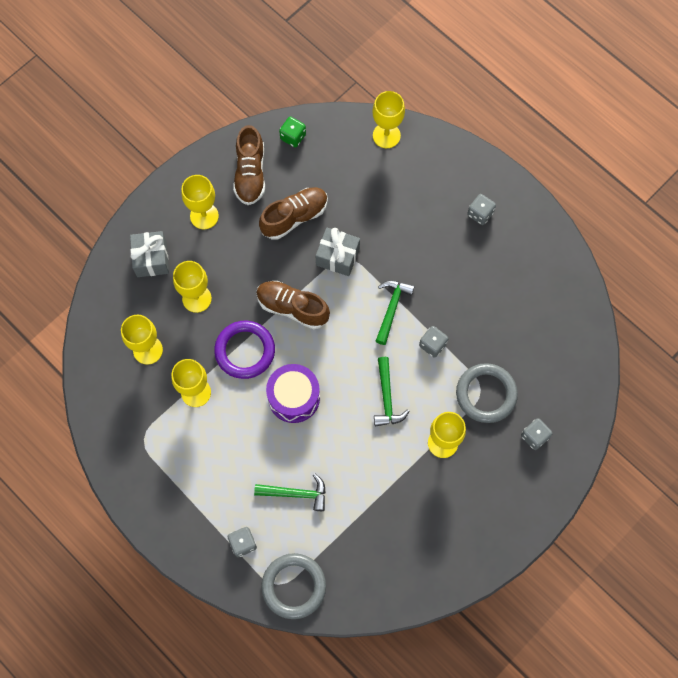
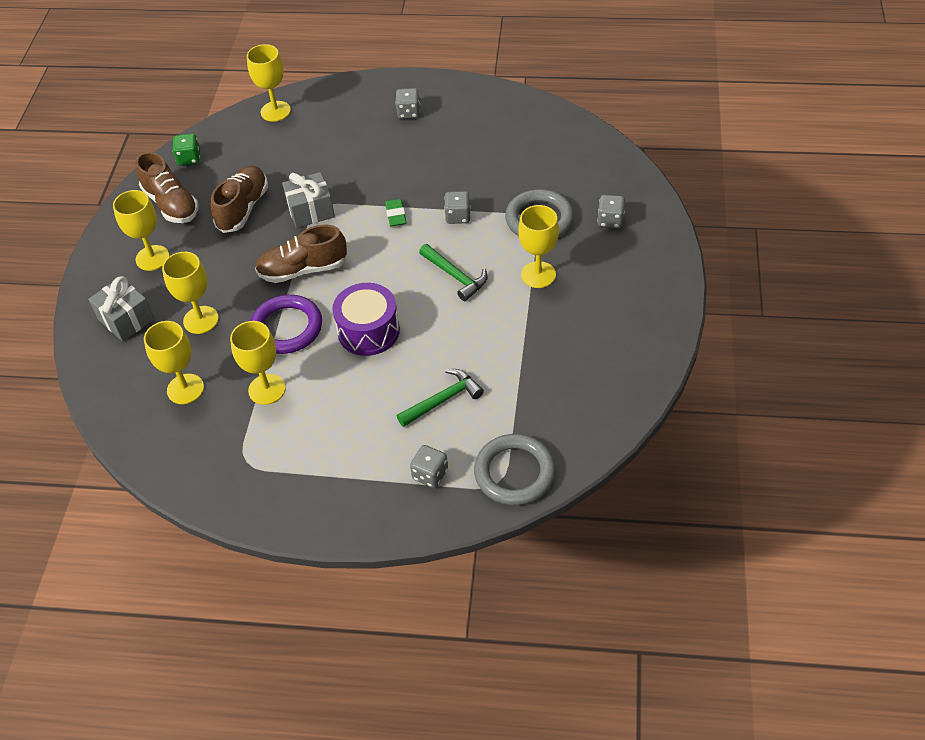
camera: 35 degrees left, 20 degrees down
green hammer [376,280,415,345] -> green eraser [385,199,406,226]

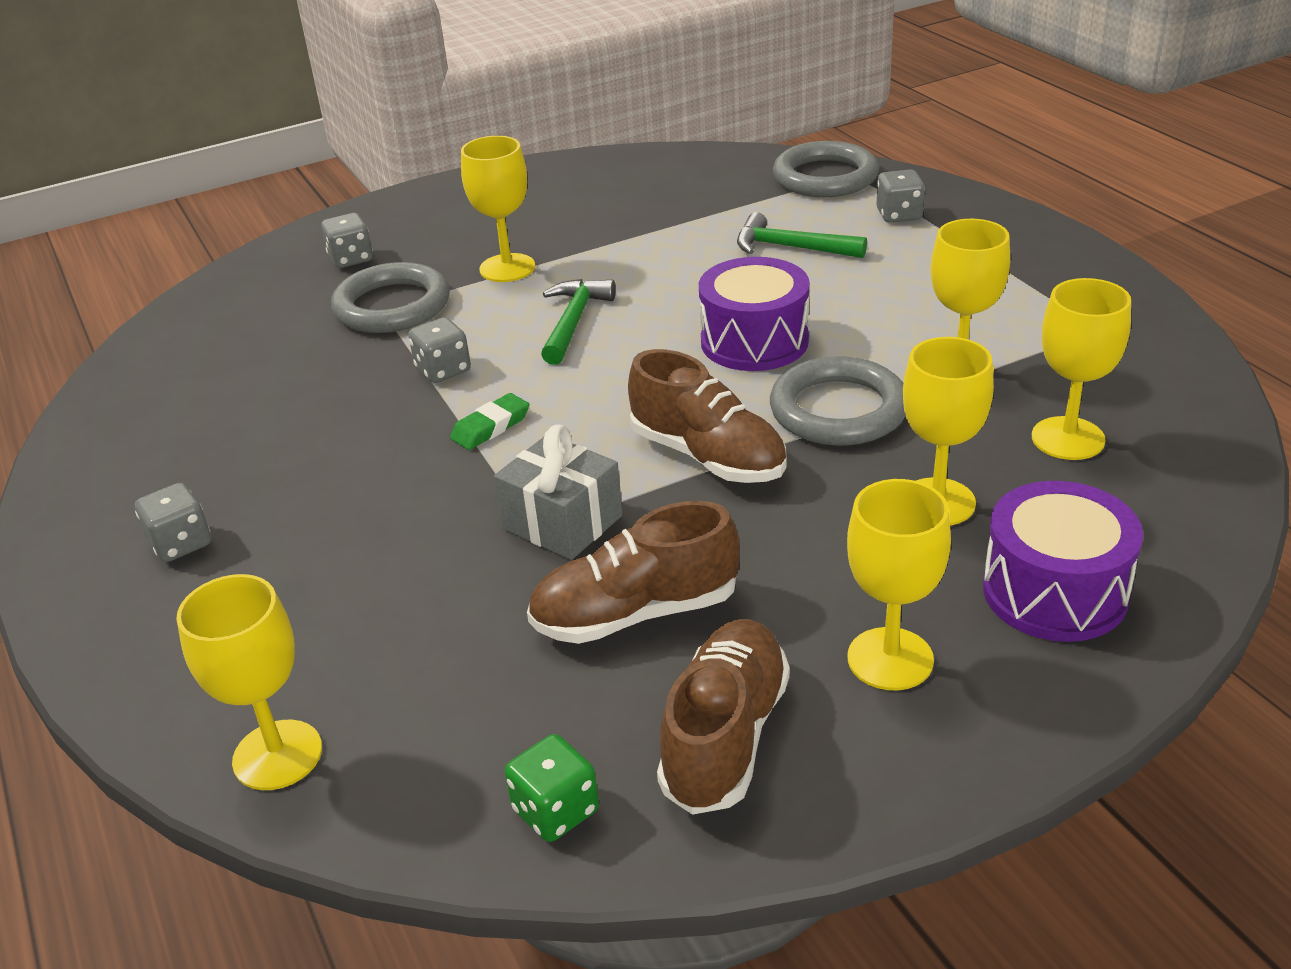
camera: 125 degrees left, 15 degrees down
grey gift [88,276,154,342] -> purple drum [983,481,1143,642]
purple ring [250,295,322,354] -> grey ring [770,356,906,445]

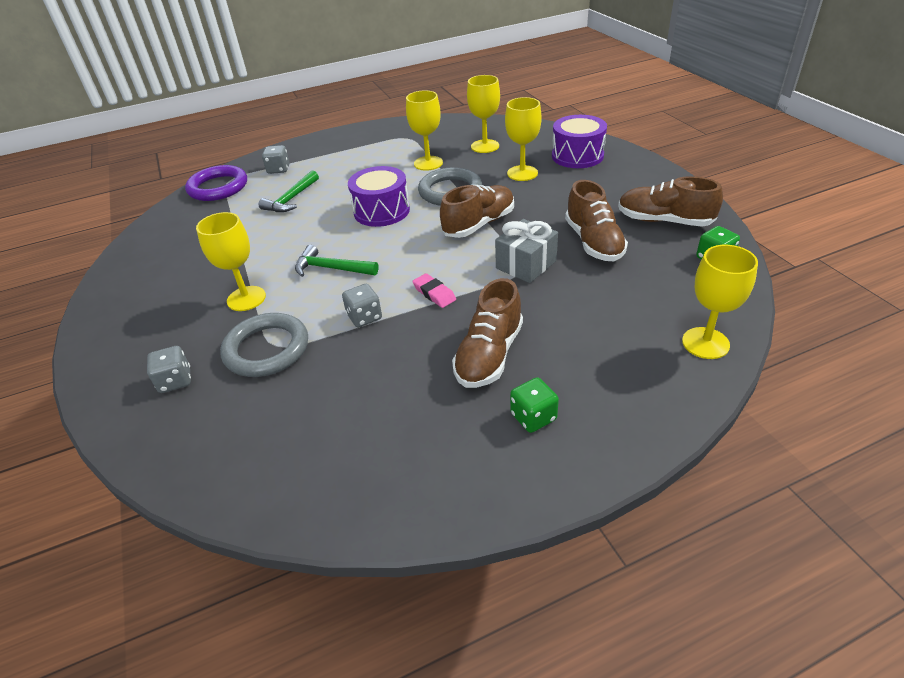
camera: 85 degrees left, 5 degrees up
grey dice [135,483,211,562] -> green dice [510,377,559,433]
green eraser [450,393,529,450] -> pink eraser [412,273,456,308]
grey ring [773,141,879,197] -> purple ring [185,165,247,201]
yellow goblet [847,479,951,690] -> none
none -> brown shoe [452,278,523,388]

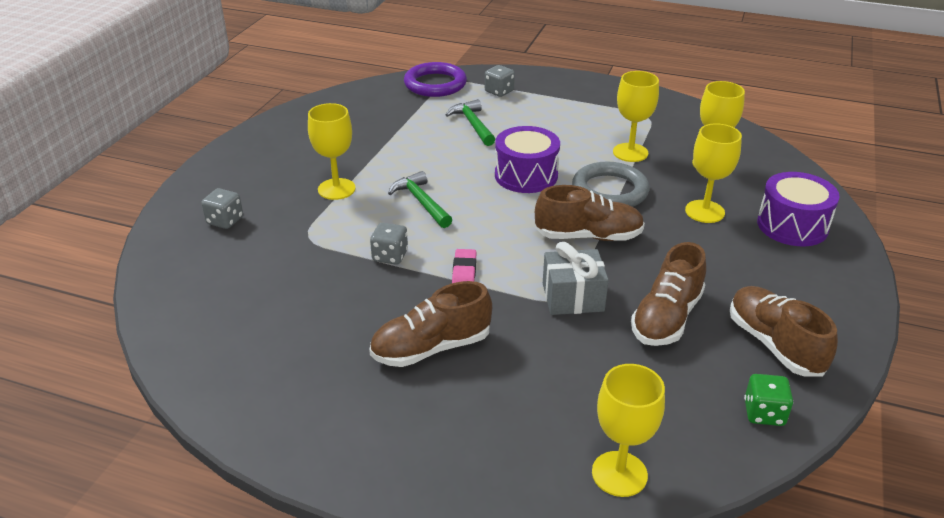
camera: 40 degrees right, 5 degrees down
grey ring [220,313,308,377] -> none
green hammer [259,170,319,212] -> green hammer turned 90 degrees clockwise [446,99,495,146]
green dice [510,377,559,433] -> none

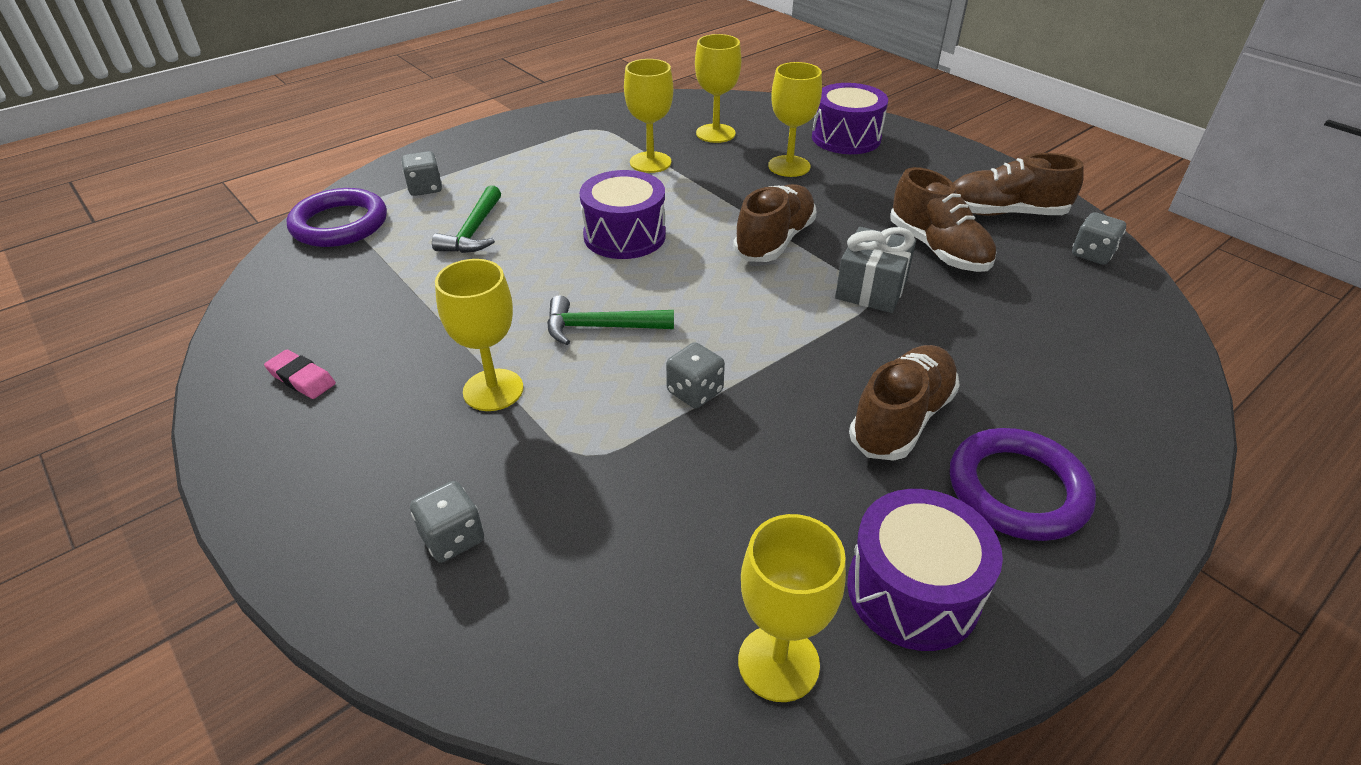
camera: 60 degrees left, 5 degrees up
brown shoe [369,281,492,367] -> brown shoe turned 150 degrees counterclockwise [849,345,960,461]
green hammer [446,99,495,146] -> green hammer turned 90 degrees counterclockwise [432,185,501,253]
pink eraser [452,249,476,283] -> pink eraser moved to [264,350,336,399]
grey ring [572,162,650,207] -> none
yellow goblet [592,364,665,497] -> yellow goblet moved to [738,514,846,702]
green dice [744,374,793,426] -> grey dice [1072,212,1126,265]
none -> purple drum [847,489,1003,651]
none -> purple ring [950,428,1096,541]

